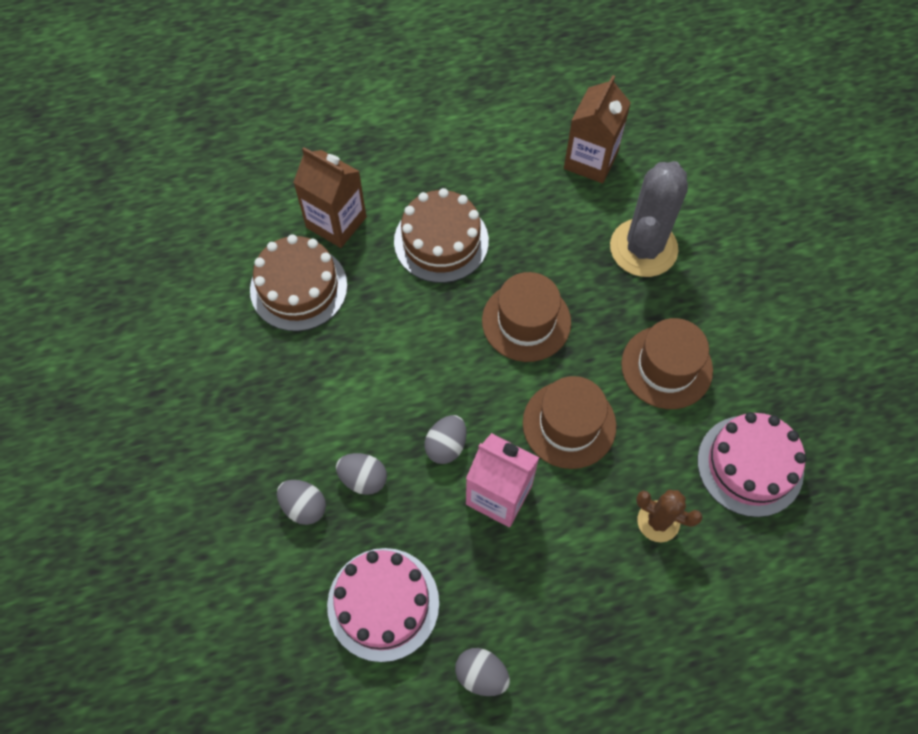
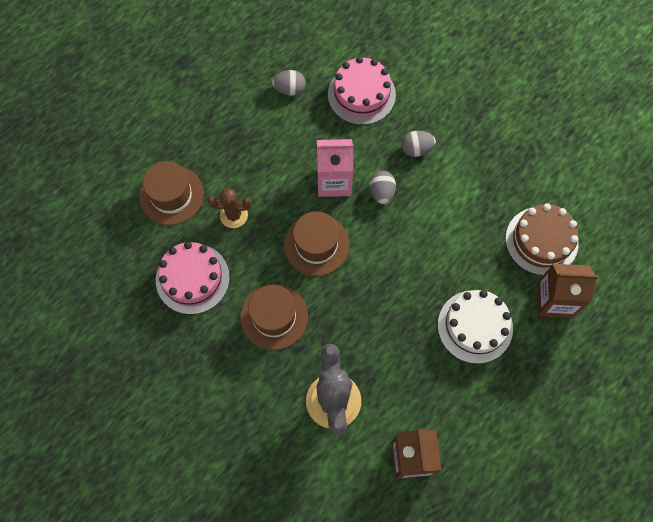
camera: 150 degrees right, 5 degrees up
grey egg [277,480,326,525] -> none
brown cake [394,188,489,283] -> white cake [438,290,513,364]
brown hat [482,272,571,362] -> brown hat moved to [139,161,204,225]

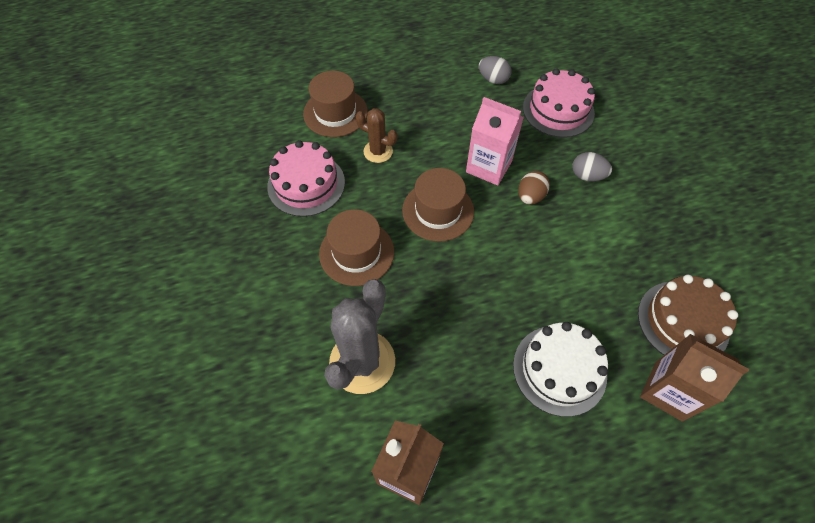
camera: 30 degrees right, 10 degrees down
grey egg [370,171,396,204] -> brown egg [518,171,550,205]

